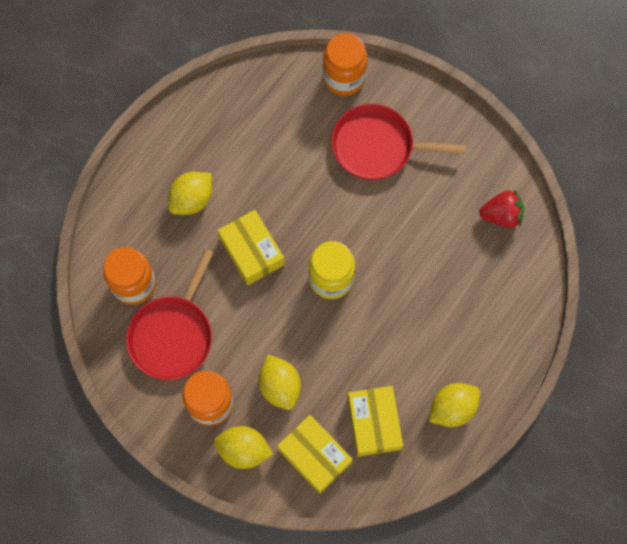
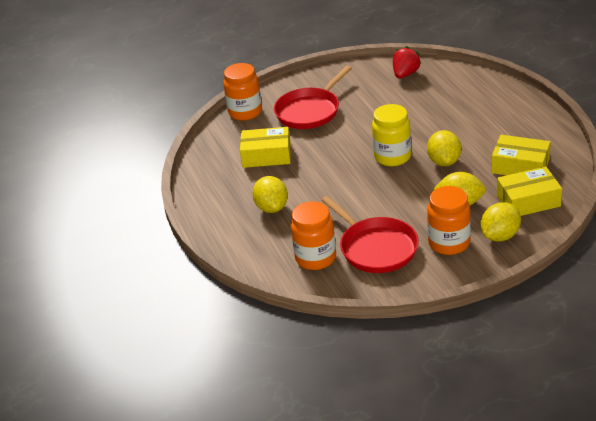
camera: 55 degrees left, 35 degrees down
yellow box [217,210,285,285] -> yellow box moved to [240,127,291,168]
yellow lemon [429,383,480,427] -> yellow lemon moved to [427,130,461,166]

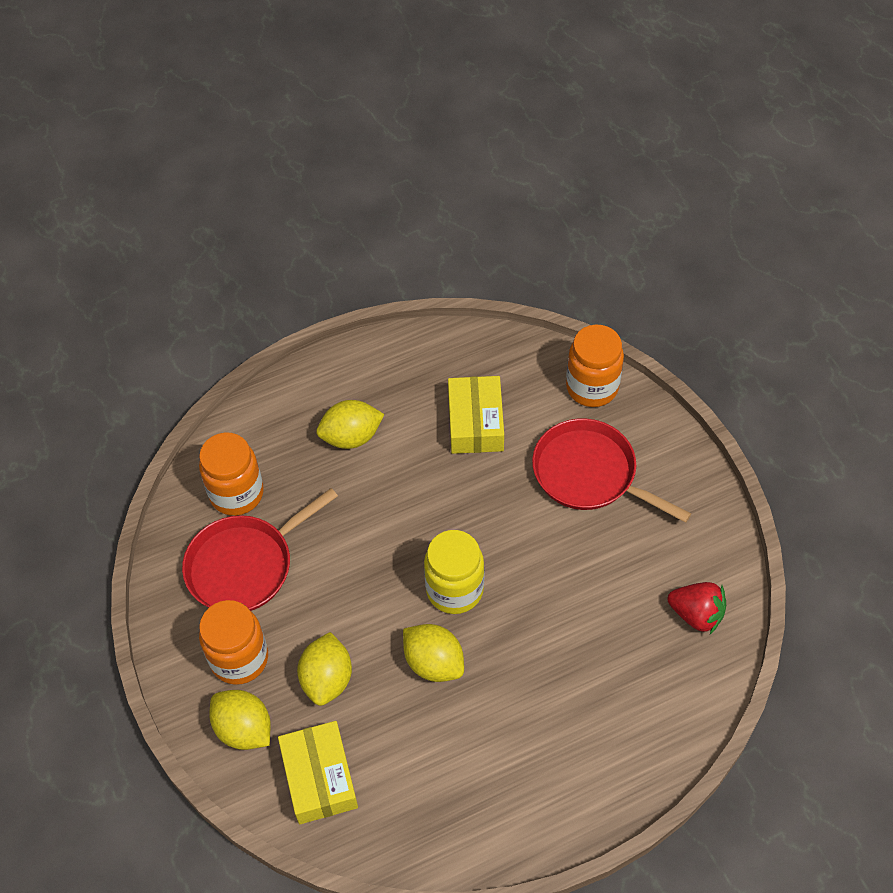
camera: 85 degrees right, 20 degrees up
yellow lemon [427,130,461,166] -> yellow lemon turned 45 degrees clockwise [403,624,464,682]
yellow box [492,135,551,175] -> none

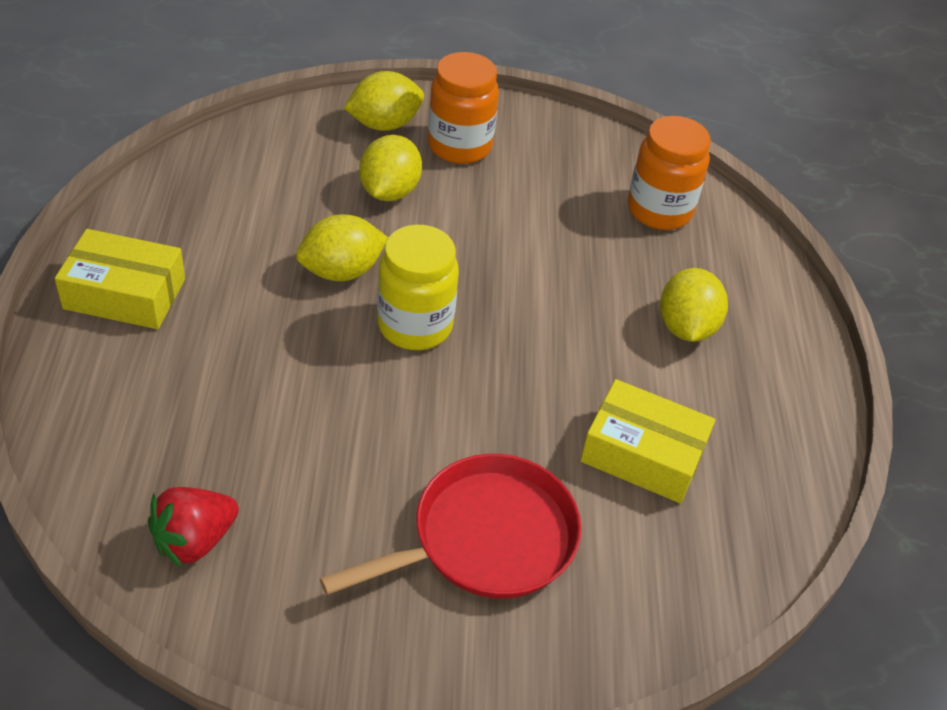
camera: 110 degrees right, 10 degrees down
red pan [182,488,338,611] -> none
yellow box [278,721,358,824] -> yellow box moved to [55,229,185,329]
yellow lemon [297,632,352,706] -> yellow lemon turned 75 degrees clockwise [359,135,422,201]
orange jar [566,325,624,407] -> none

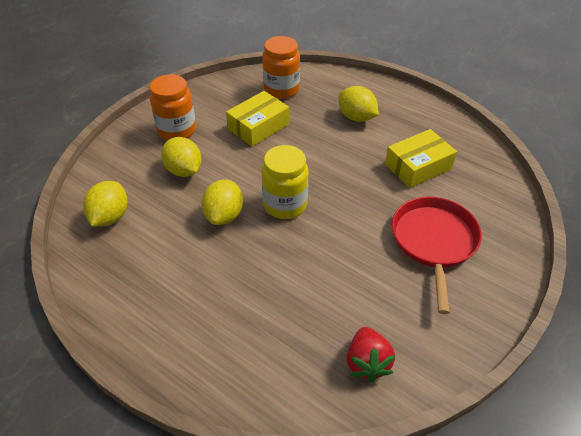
camera: 50 degrees left, 0 degrees up
yellow box [55,229,185,329] -> yellow box moved to [226,91,289,147]
yellow lemon [344,71,424,131] -> yellow lemon moved to [83,181,128,226]

